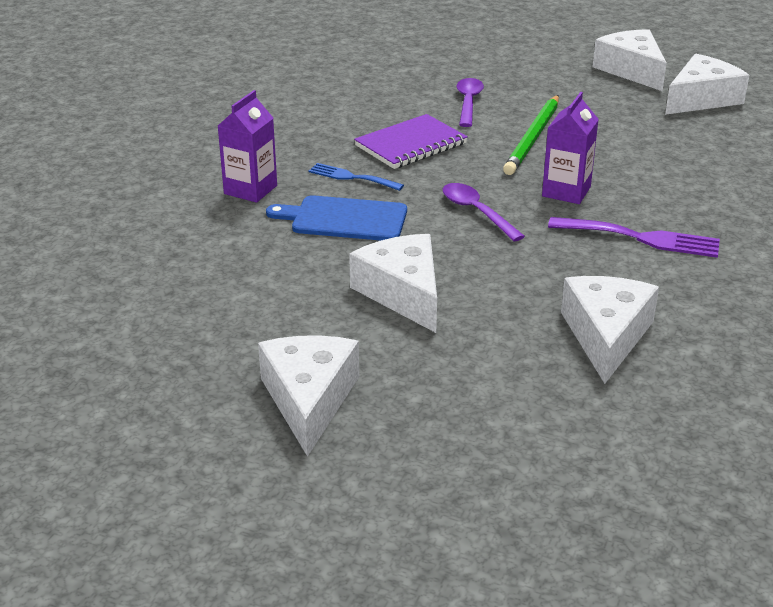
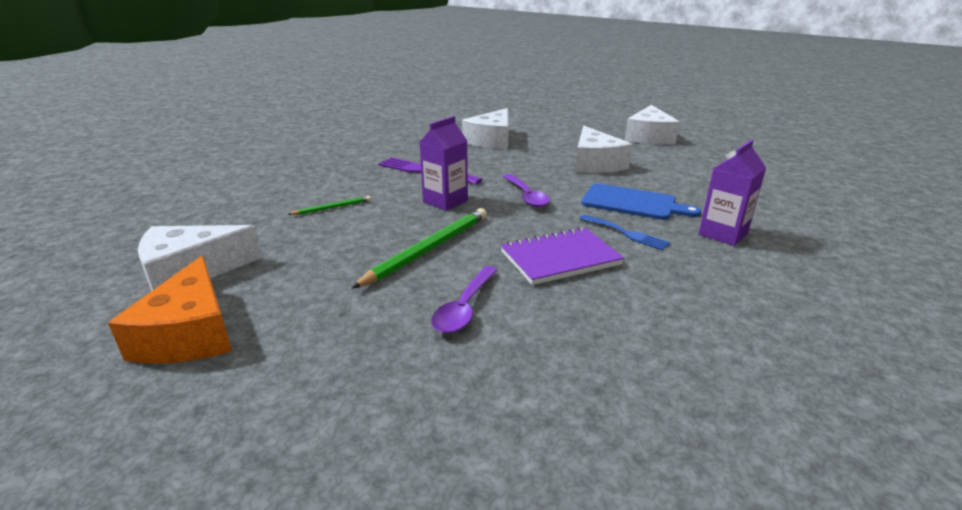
camera: 165 degrees left, 5 degrees down
white cheese [593,29,667,91] -> orange cheese [108,256,232,364]
none -> green pencil [287,196,371,215]

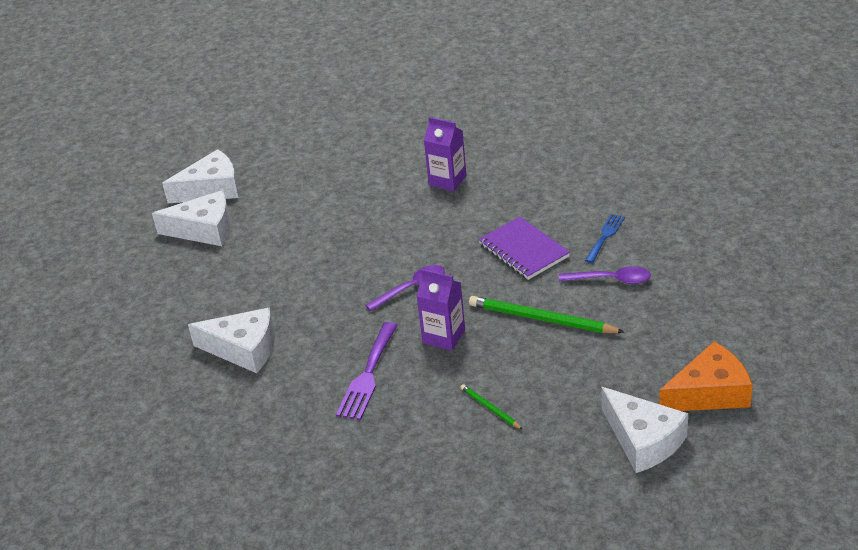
camera: 100 degrees left, 10 degrees up
white cheese [575,126,632,173] -> white cheese moved to [162,149,239,204]
blue fork [579,215,671,250] -> blue fork moved to [585,214,625,263]
blue cutting board [581,183,701,220] -> none

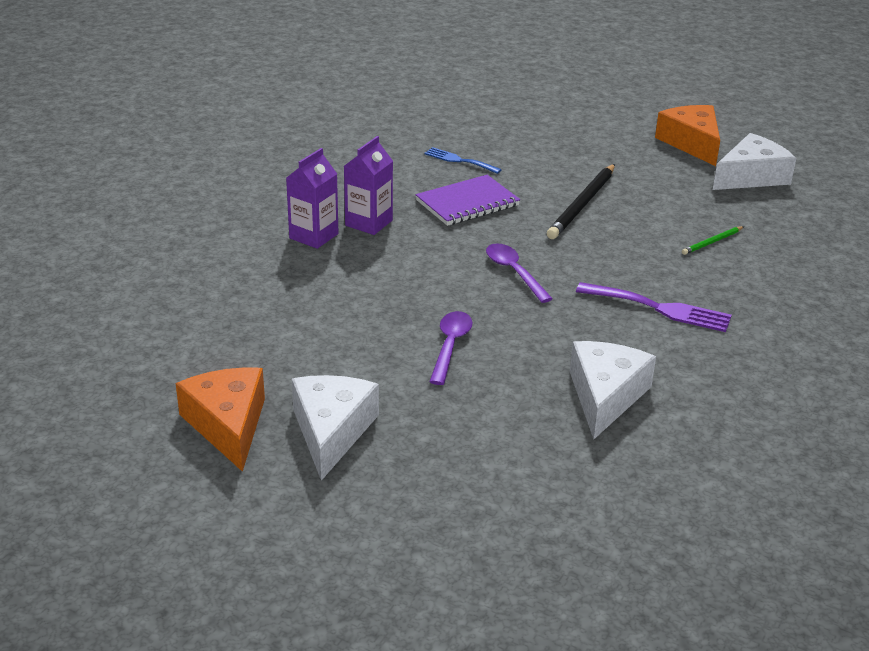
camera: 90 degrees left, 5 degrees down
white cheese [162,149,239,204] -> orange cheese [176,367,265,472]
purple carton [417,269,465,351] -> purple carton moved to [344,136,393,235]
green pencil [469,296,624,333] -> black pencil [547,164,615,239]
purple spoon [559,266,651,284] -> purple spoon moved to [429,311,473,385]

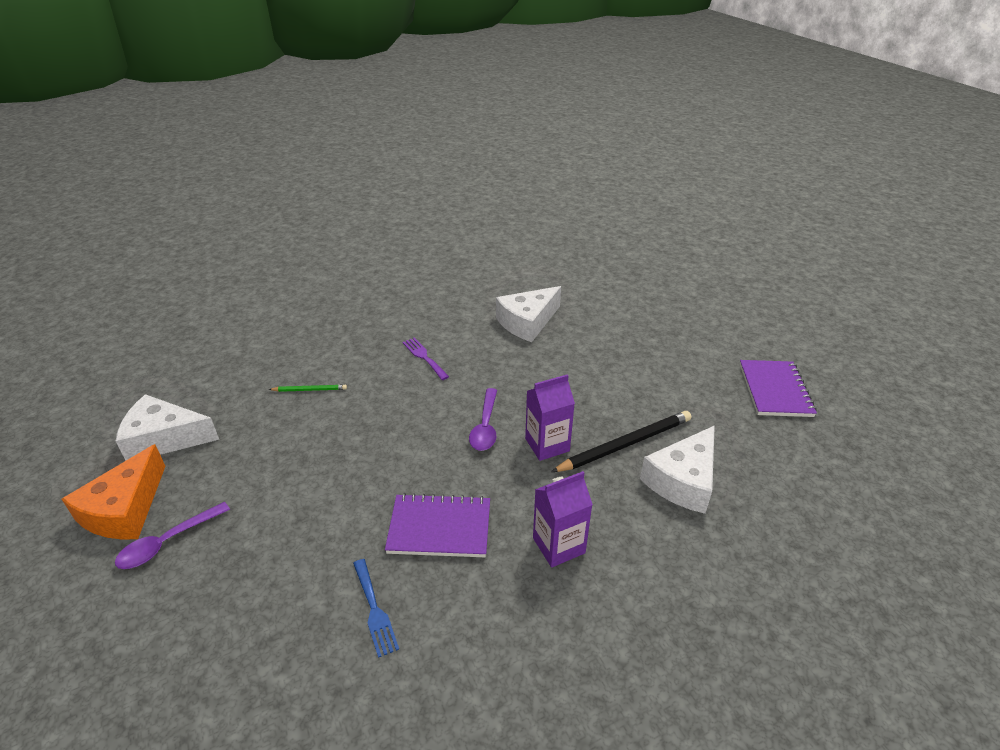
camera: 145 degrees left, 5 degrees up
orange cheese [176,367,265,472] -> purple notebook [740,360,817,417]
purple carton [286,148,339,249] -> purple carton moved to [525,374,575,461]
white cheese [292,375,379,481] -> white cheese moved to [640,425,715,514]
purple spoon [429,311,473,385] -> purple spoon moved to [115,502,230,569]
black pencil [547,164,615,239] -> black pencil moved to [551,411,691,472]
purple fork [576,282,732,332] -> purple fork [403,337,449,380], size x0.64

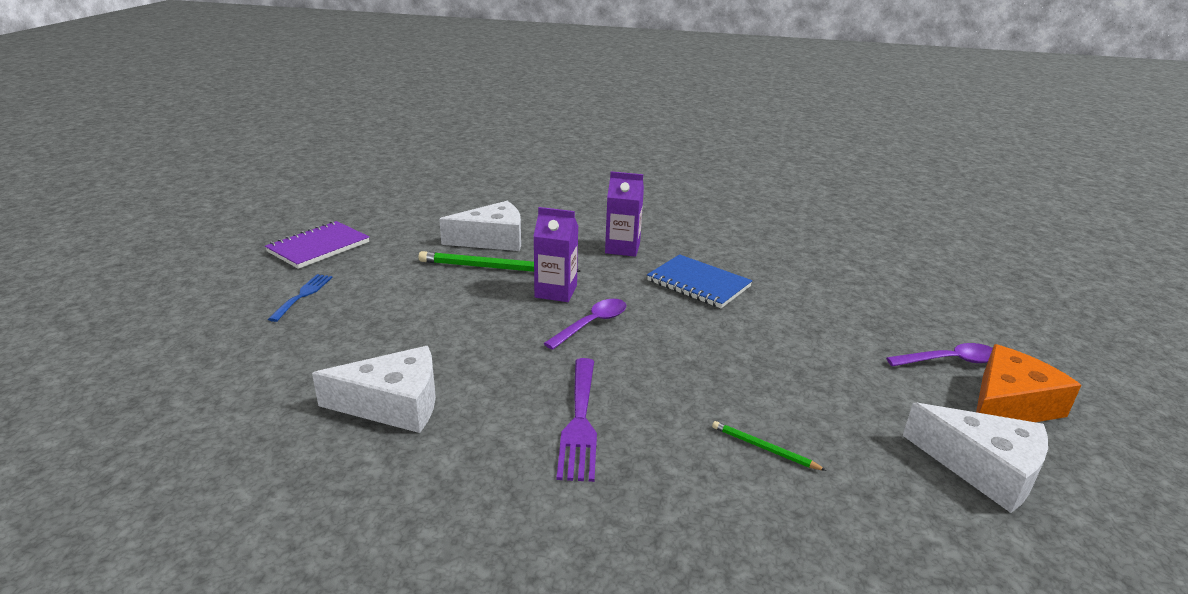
camera: 145 degrees left, 10 degrees down
blue fork [353,559,399,658] -> blue fork moved to [268,274,333,322]
purple notebook [385,493,490,557] -> blue notebook [647,254,752,308]
purple fork [403,337,449,380] -> purple fork [557,358,597,482], size x1.55
black pencil [551,411,691,472] -> green pencil [419,251,581,272]

